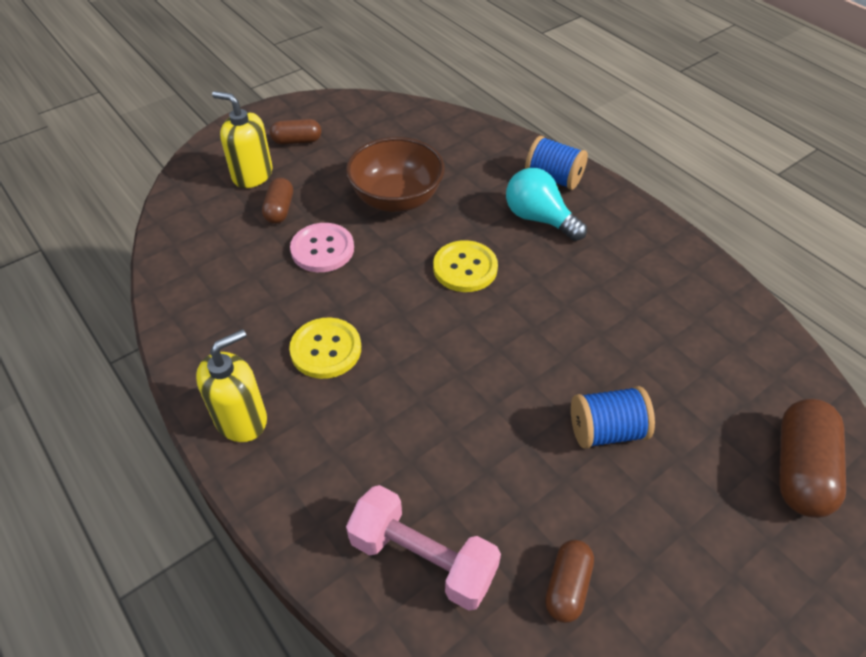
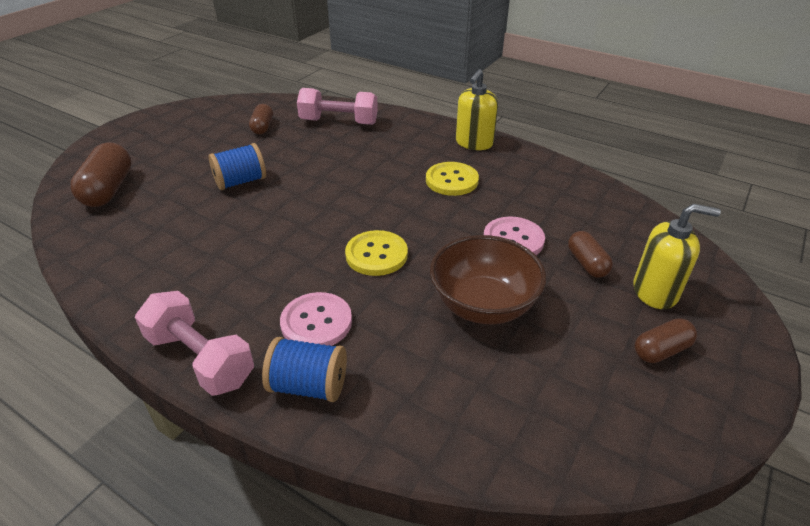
camera: 160 degrees right, 10 degrees down
turquoise light bulb [506,168,587,241] -> pink button [280,292,352,346]
none -> pink dumbbell [135,291,254,396]

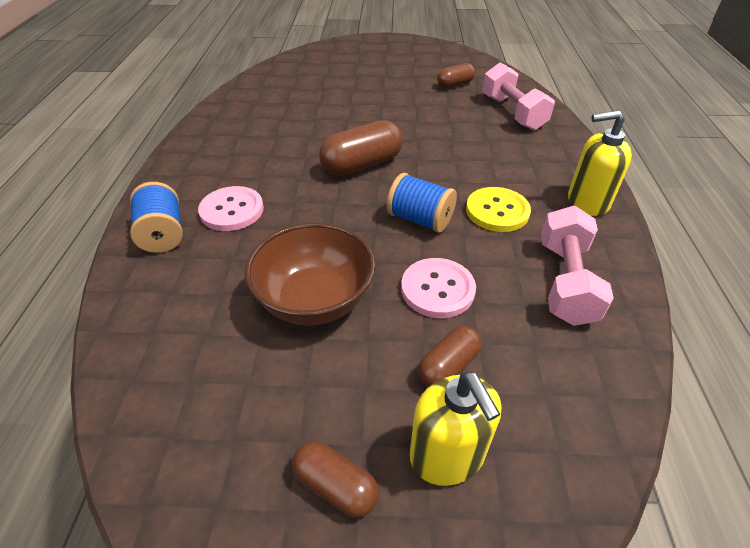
camera: 60 degrees right, 5 degrees up
brown capsule [70,142,132,207] -> brown capsule moved to [319,120,403,176]
pink dumbbell [135,291,254,396] -> pink dumbbell moved to [541,206,614,326]
blue spool [208,143,266,190] -> blue spool moved to [387,173,457,233]
yellow button [345,230,408,276] -> none

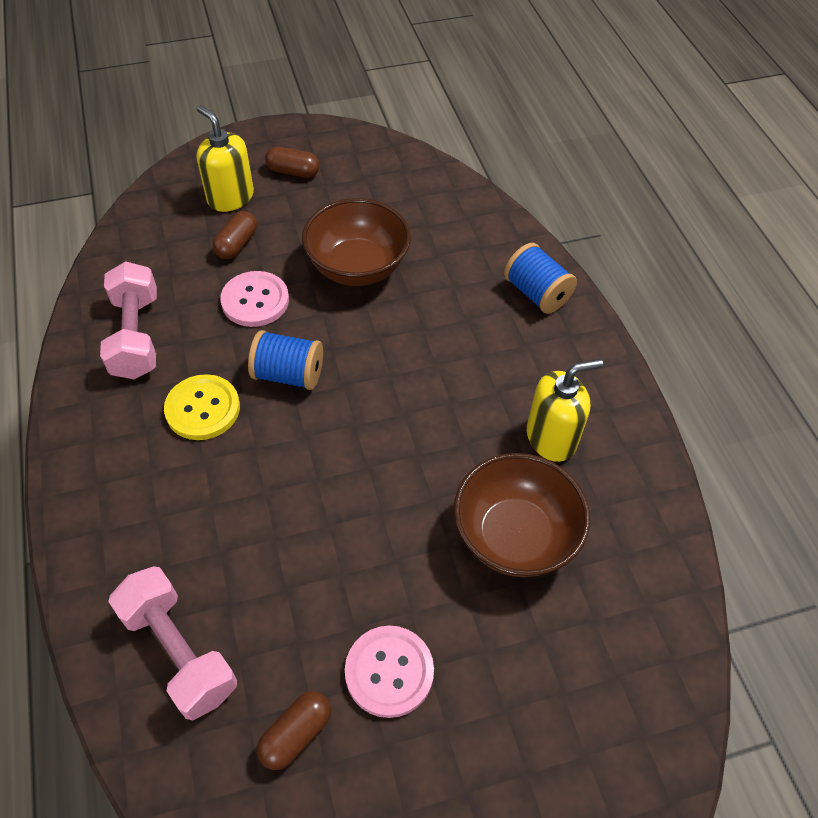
camera: 160 degrees right, 10 degrees up
pink button [198,186,264,231] -> pink button moved to [345,625,434,718]
brown capsule [319,120,403,176] -> none
yellow soap dispenser [568,110,632,216] -> yellow soap dispenser moved to [527,359,603,462]
none -> brown bowl [454,453,590,577]

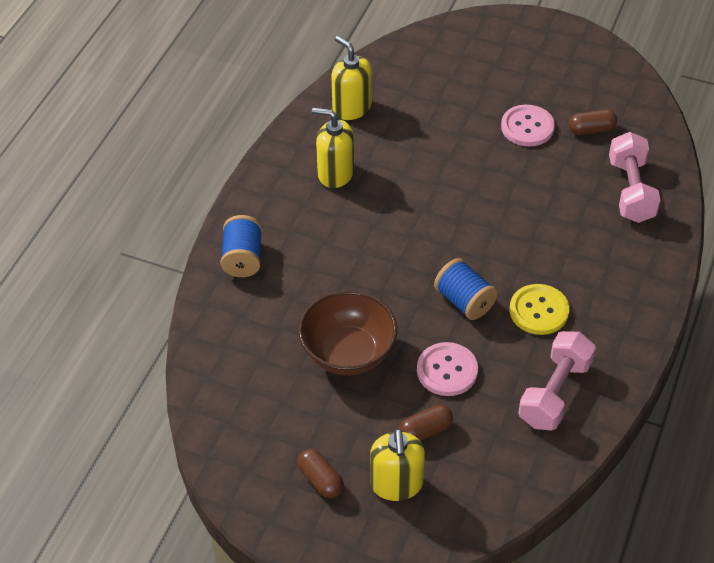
camera: 140 degrees left, 5 degrees down
brown bowl [454,453,590,577] -> none
none -> yellow soap dispenser [331,36,372,120]

